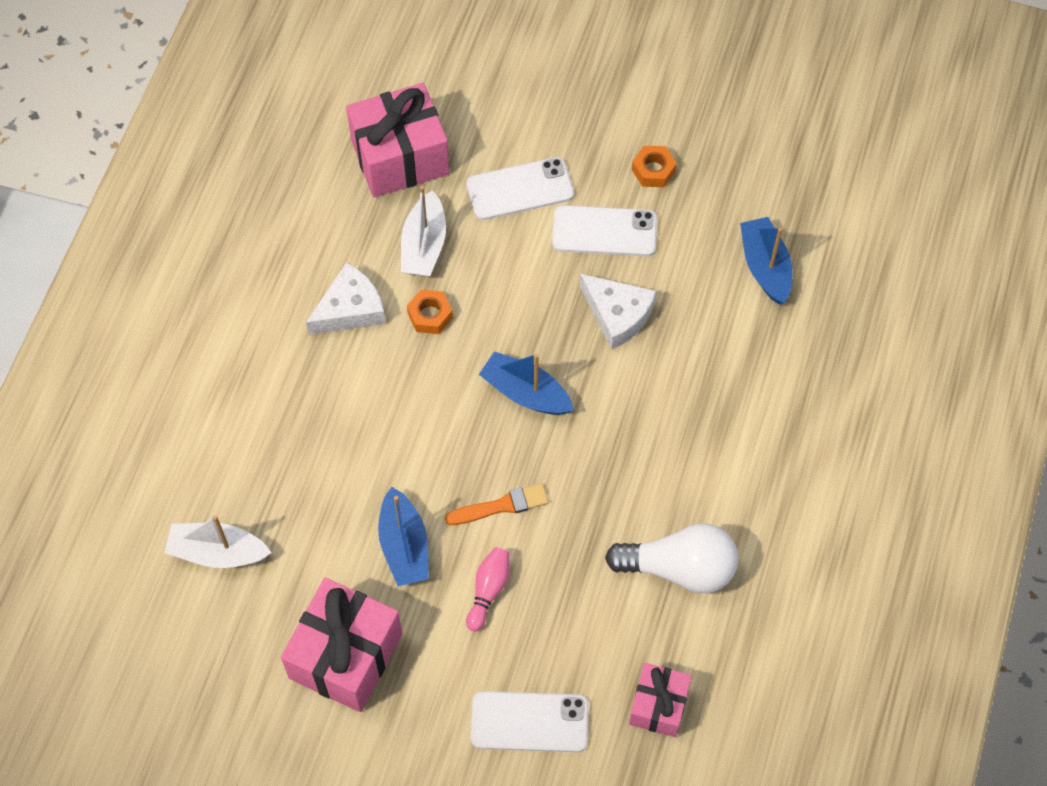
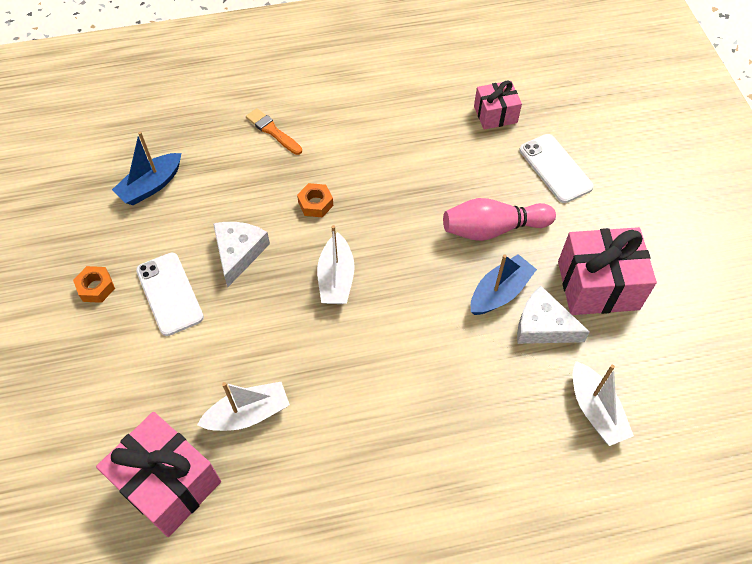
camera: 120 degrees left, 5 degrees down
white cheese [306,262,386,335] -> white cheese moved to [517,286,590,344]
orange nut [407,290,453,334] -> orange nut moved to [297,183,333,217]
orange brush [445,483,549,525] -> orange brush moved to [246,108,302,155]
white phone [466,157,574,220] -> none
pink bowling pin [466,547,509,631] -> pink bowling pin [443,198,556,241], size x1.76
blue boat [479,351,574,415] -> white boat [317,225,355,304]
white light bulb [605,523,738,593] -> none

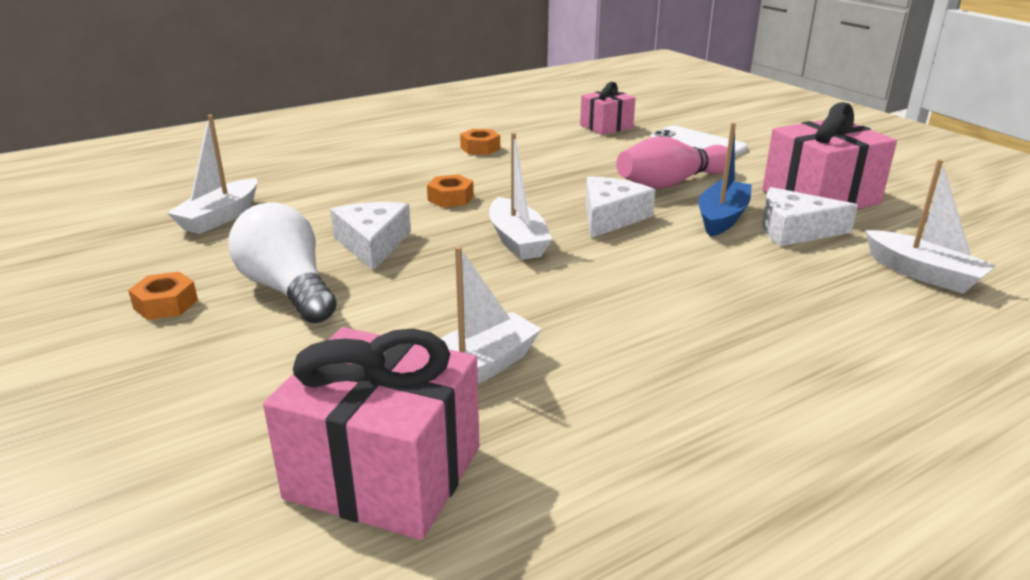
camera: 20 degrees left, 30 degrees down
blue boat [112,131,181,205] -> white boat [167,115,257,234]
white phone [136,252,204,336] -> white light bulb [229,202,337,323]
orange brush [246,108,302,155] -> none
none -> orange nut [460,129,500,155]
none -> white cheese [585,176,655,238]

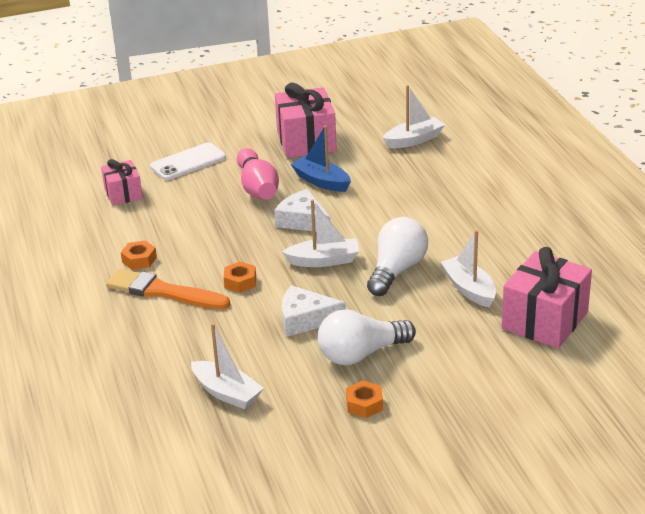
camera: 75 degrees left, 5 degrees up
white cheese [762,187,858,246] -> none
none -> orange brush [106,269,230,309]
none -> white light bulb [367,217,428,296]

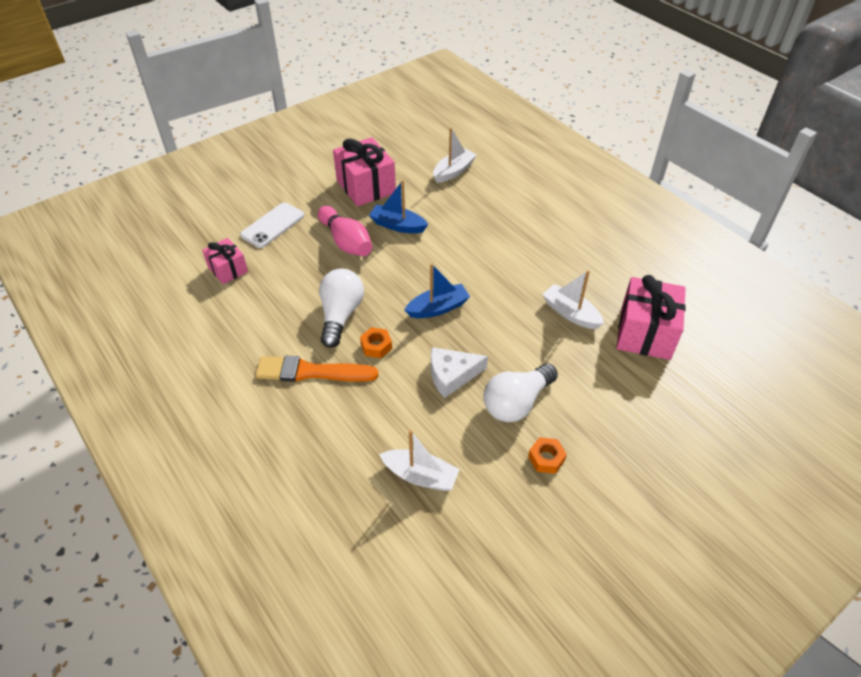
camera: 20 degrees left, 15 degrees up
orange nut [121,240,157,270] -> none
white cheese [274,189,330,232] -> none
white boat [282,199,359,267] -> blue boat [405,263,470,318]
white light bulb [367,217,428,296] -> white light bulb moved to [319,268,364,348]

